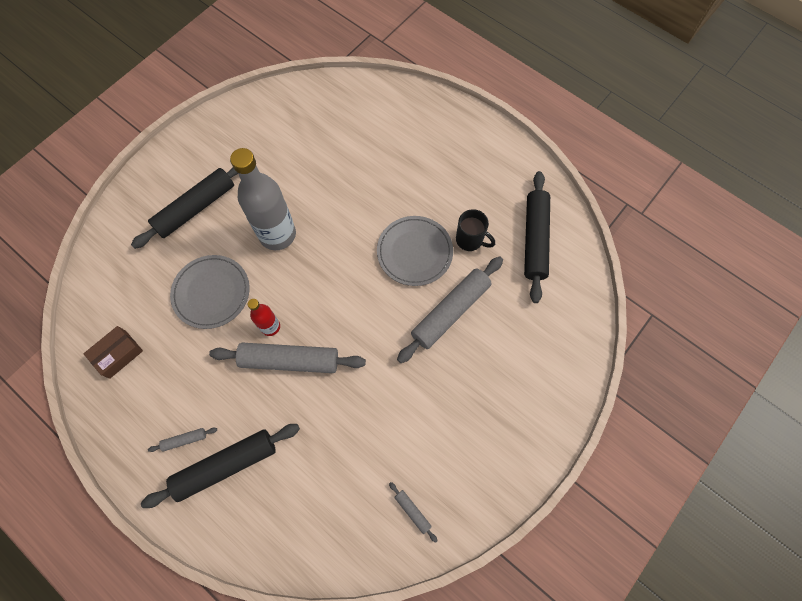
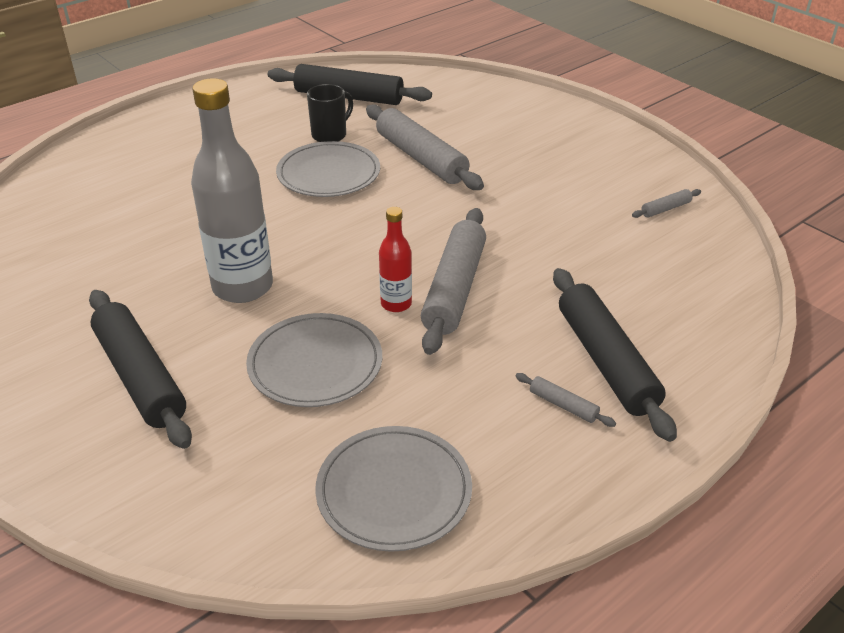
camera: 80 degrees left, 30 degrees down
brown box [83,326,143,379] -> grey plate [315,426,472,552]
grey rolling pin [148,428,217,452] -> grey rolling pin turned 45 degrees counterclockwise [515,373,616,427]

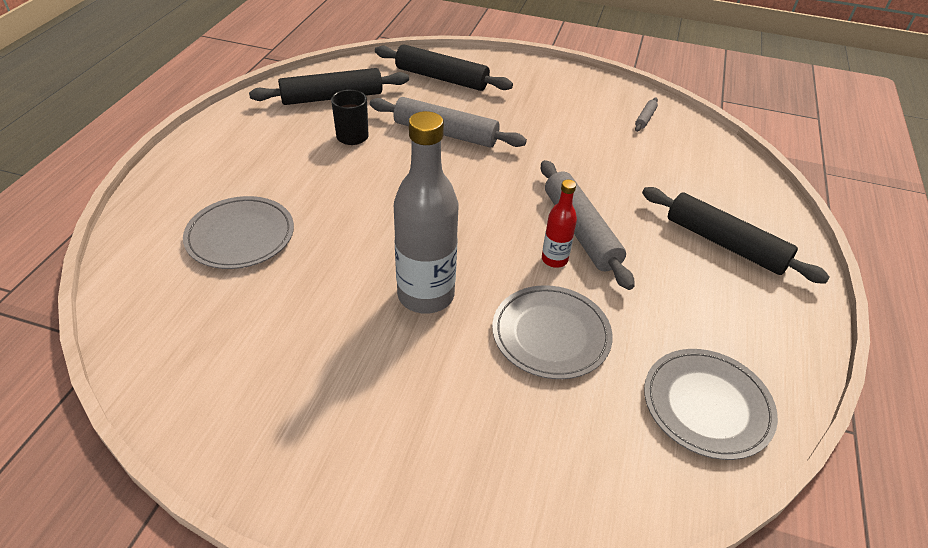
camera: 35 degrees left, 5 degrees up
black rolling pin [89,290,192,449] -> black rolling pin moved to [375,44,513,91]
grey plate [276,141,380,197] -> grey plate moved to [183,196,294,269]
grey rolling pin [515,373,616,427] -> none

